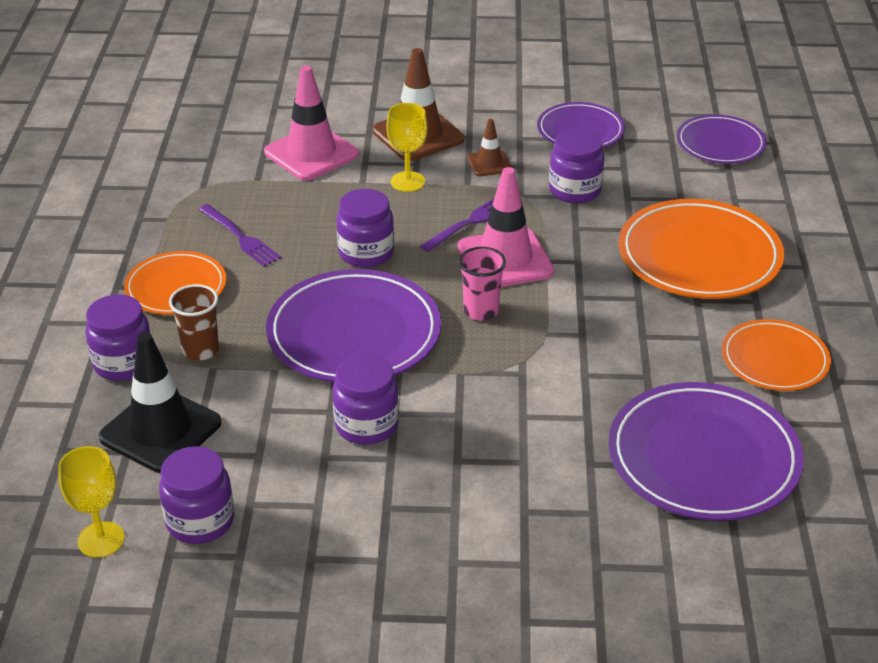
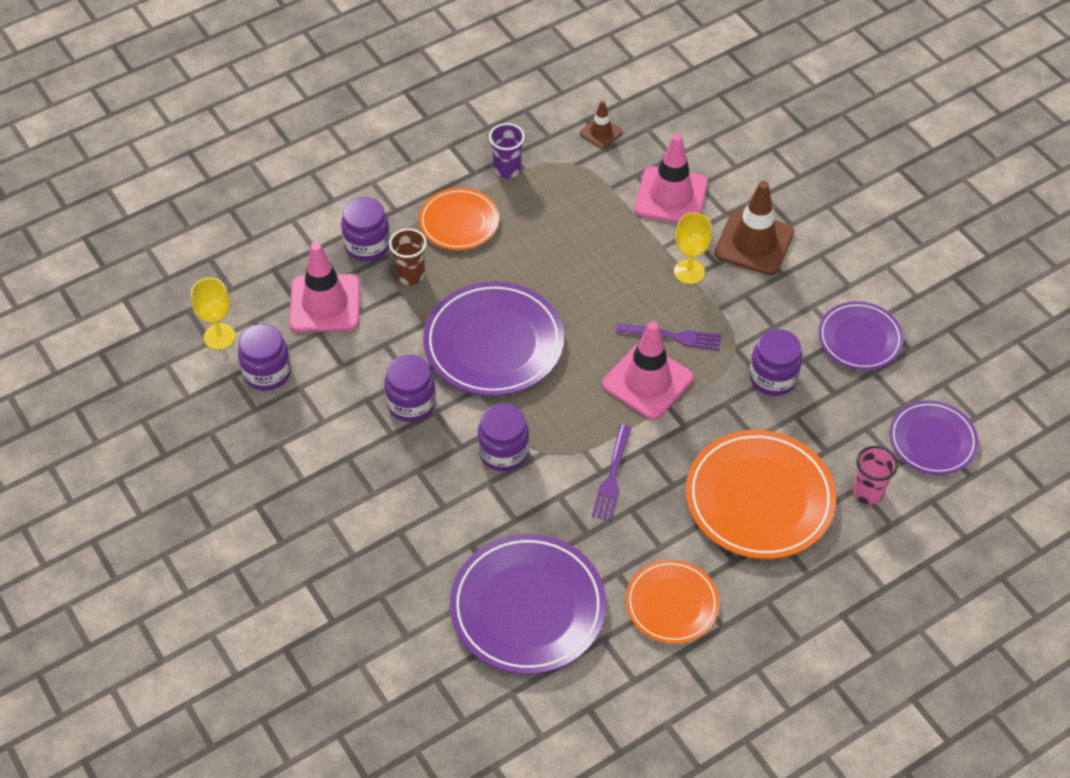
camera: 55 degrees right, 15 degrees up
black traffic cone [99,332,221,473] -> pink traffic cone [289,242,360,332]
purple fork [199,204,281,266] -> purple fork moved to [592,425,631,520]
purple jar [336,189,394,268] -> purple jar moved to [477,403,529,472]
pink cup [459,247,506,321] -> pink cup moved to [853,446,898,505]
brown traffic cone [467,119,512,176] -> brown traffic cone moved to [580,100,623,149]
none -> purple cup [489,123,525,179]

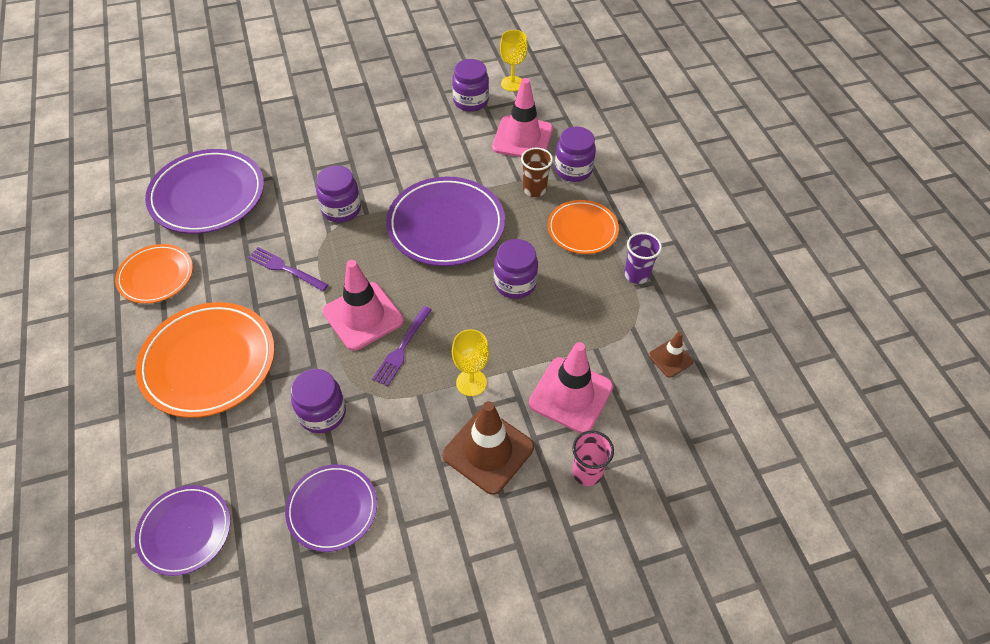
camera: 105 degrees right, 0 degrees up
purple jar [384,355,436,422] -> purple jar moved to [494,239,538,299]
pink cup [853,446,898,505] -> pink cup moved to [572,431,614,486]

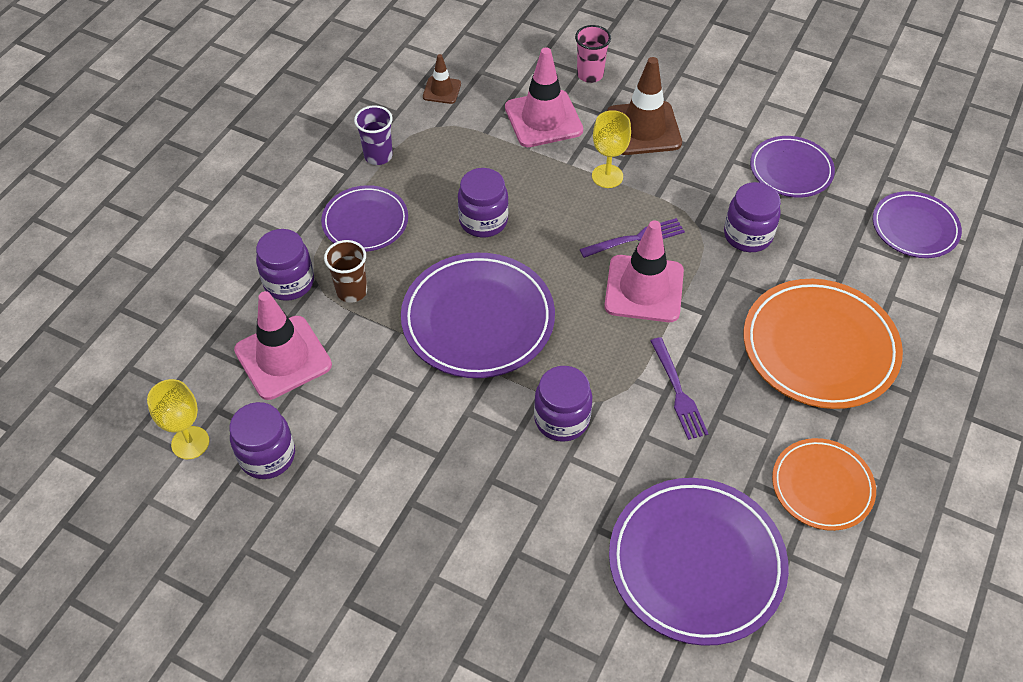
camera: 135 degrees left, 0 degrees up
orange plate [548,200,619,254] -> purple plate [321,185,408,252]

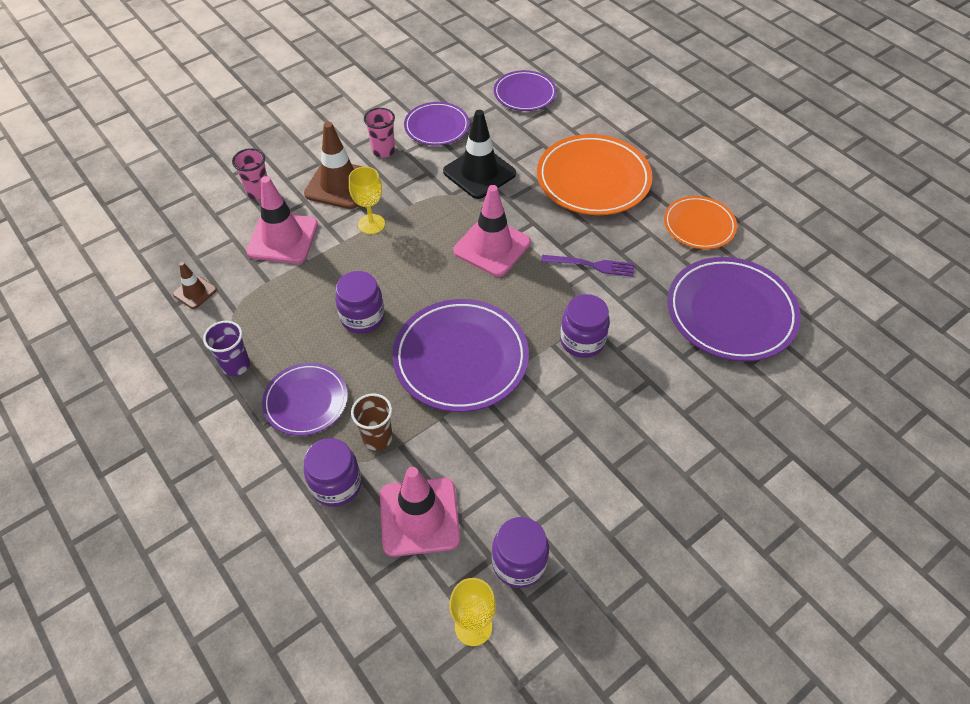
camera: 65 degrees left, 0 degrees up
purple fork [580,218,685,258] -> none
purple jar [724,182,781,252] -> black traffic cone [443,110,516,199]
none -> pink cup [364,108,395,158]

